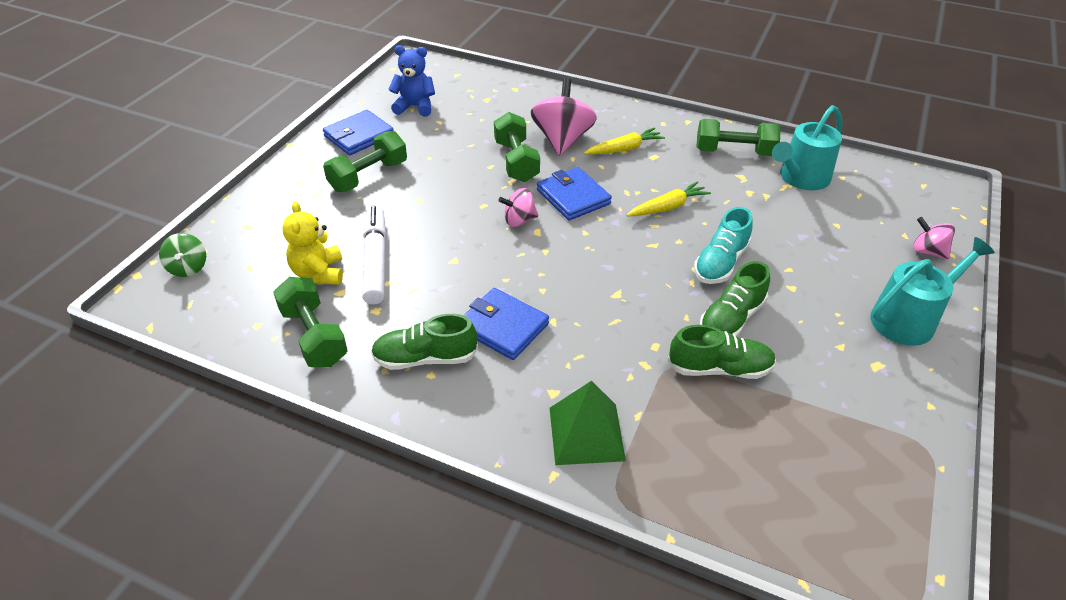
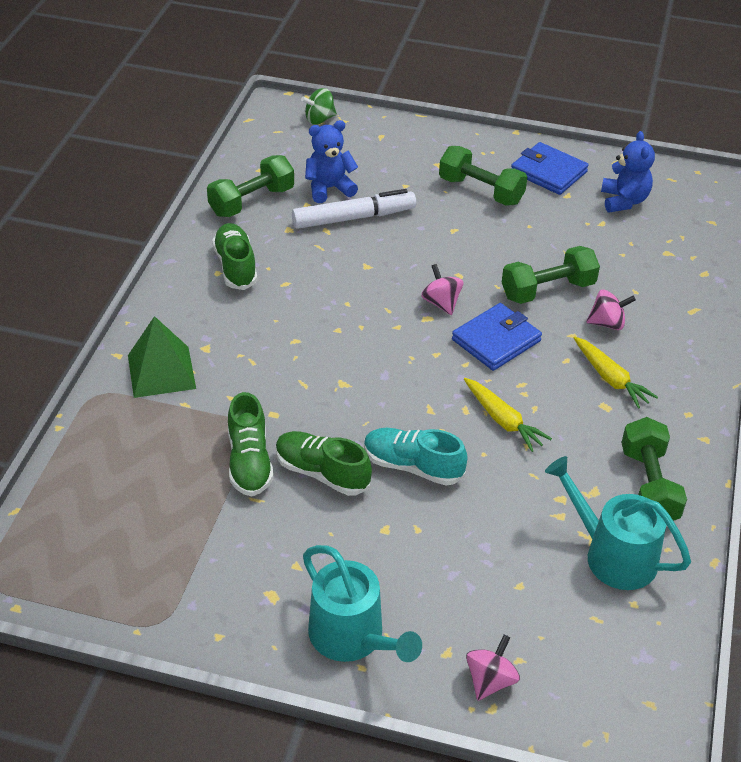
camera: 80 degrees right, 0 degrees up
yellow teddy bear [282,201,343,285] -> blue teddy bear [305,120,358,203]
blue wallet [463,288,549,360] -> none
pink spinning top [531,78,597,156] -> pink spinning top [586,290,636,330], size x0.55

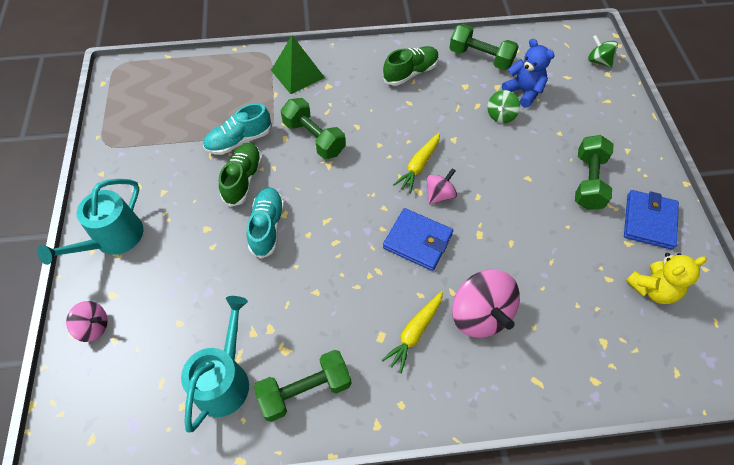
camera: 70 degrees right, 15 degrees up
green shoe [228,392,273,496] -> turquoise shoe [203,103,271,155]
white marker [292,189,416,229] -> green spinning top [487,90,520,123]
yellow carrot [464,378,552,452] -> yellow carrot moved to [393,133,440,193]
green dumbbell [502,246,600,304] -> green dumbbell moved to [281,98,346,159]
pink spinning top [586,290,636,330] -> pink spinning top [452,269,520,338], size x1.82
blue teddy bear [601,131,655,212] -> yellow teddy bear [626,253,707,304]

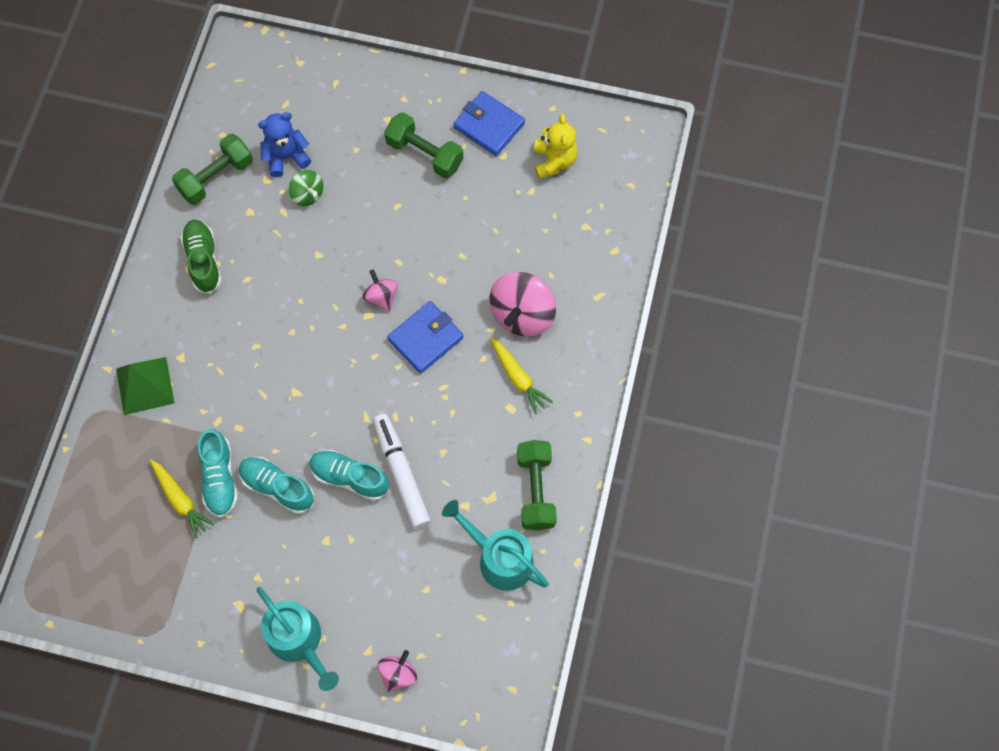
camera: 70 degrees left, 10 degrees up
green shoe [219,143,262,207] -> turquoise shoe [239,457,314,514]
green dumbbell [281,98,346,159] -> none
yellow carrot [393,133,440,193] -> yellow carrot moved to [150,460,215,539]
pink spinning top [452,269,520,338] -> pink spinning top turned 120 degrees clockwise [490,272,556,337]
green spinning top [588,35,618,68] -> none
none -> white marker [373,414,431,529]

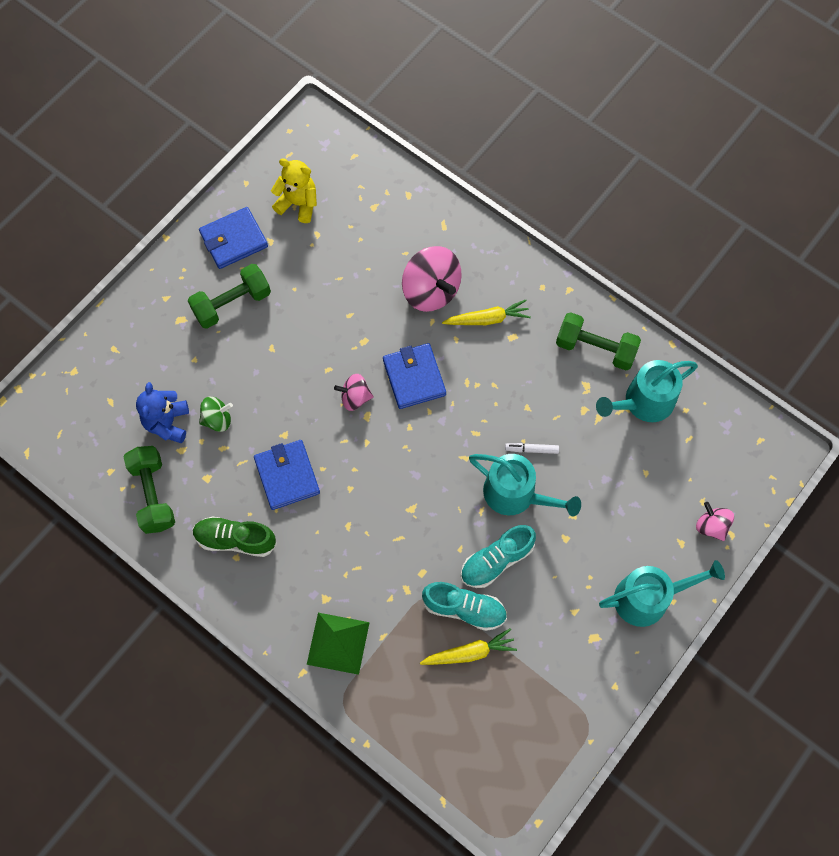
camera: 65 degrees left, 0 degrees up
turquoise shoe [309,450,389,501] -> turquoise watering can [469,454,581,517]
white marker [373,414,431,529] -> white marker [505,443,559,454], size x0.46
none -> blue wallet [254,440,320,510]

